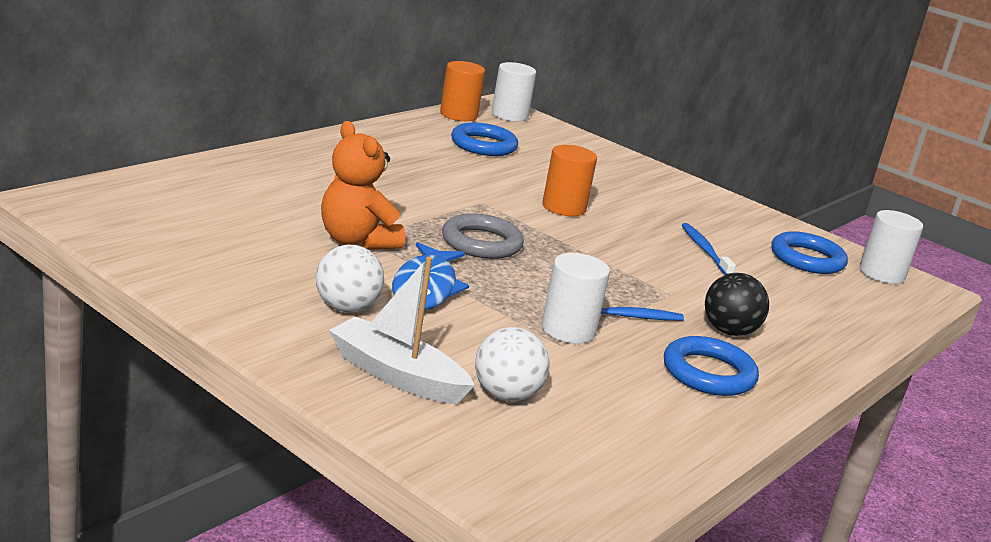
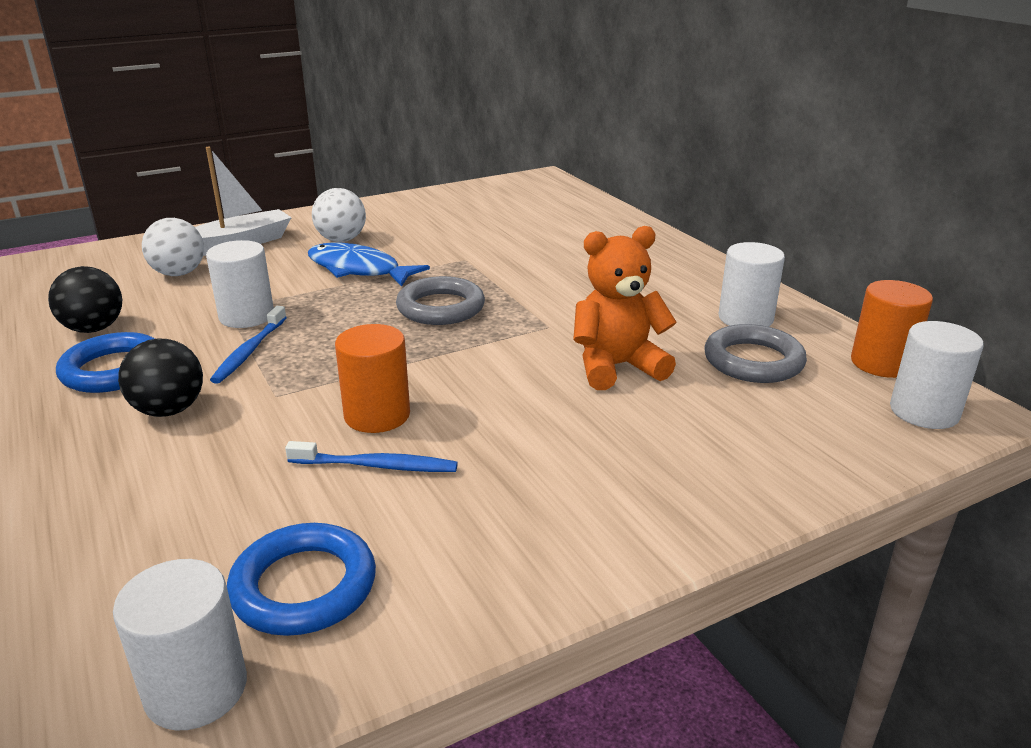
camera: 115 degrees right, 5 degrees up
orange teddy bear [321,121,405,250] -> orange teddy bear moved to [573,226,677,390]
blue ring [451,123,518,156] -> grey ring [704,324,807,383]
orange cylinder [542,145,597,216] -> orange cylinder moved to [335,324,410,433]
none -> black ball [48,266,122,333]
none -> white cylinder [719,242,785,327]

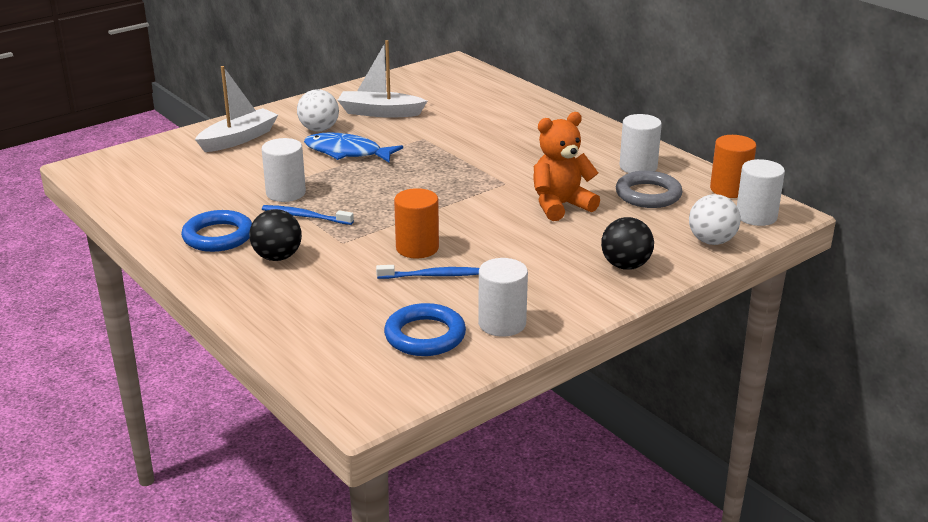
camera: 10 degrees left, 0 degrees up
black ball [48,266,122,333] -> black ball moved to [601,217,654,270]
white cylinder [113,559,247,730] -> white cylinder moved to [478,258,528,337]
white ball [142,218,204,276] -> white ball moved to [689,194,740,245]
blue toothbrush [210,306,287,384] -> blue toothbrush turned 105 degrees clockwise [262,205,354,225]
grey ring [396,276,485,325] -> none
none -> white boat [337,40,427,118]

